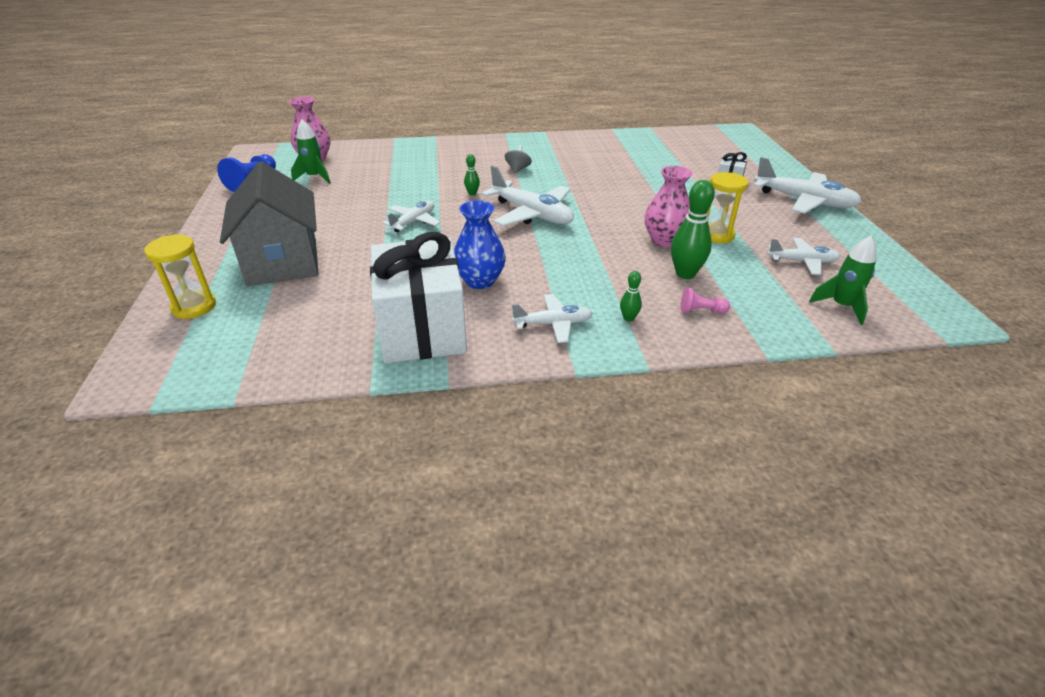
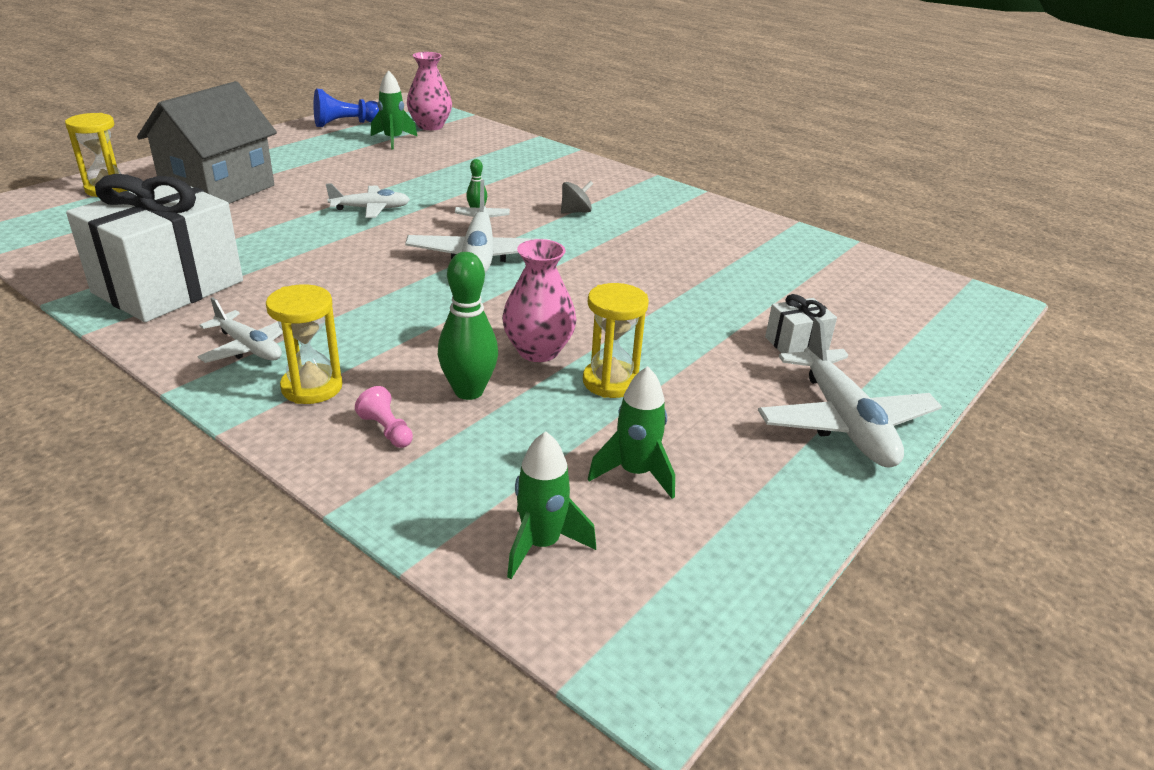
camera: 45 degrees right, 5 degrees down
blue vase [454,200,506,289] -> none
green bowling pin [620,271,642,322] -> yellow hourglass [266,284,343,404]
white plane [767,238,841,275] -> green rocket [588,366,675,499]

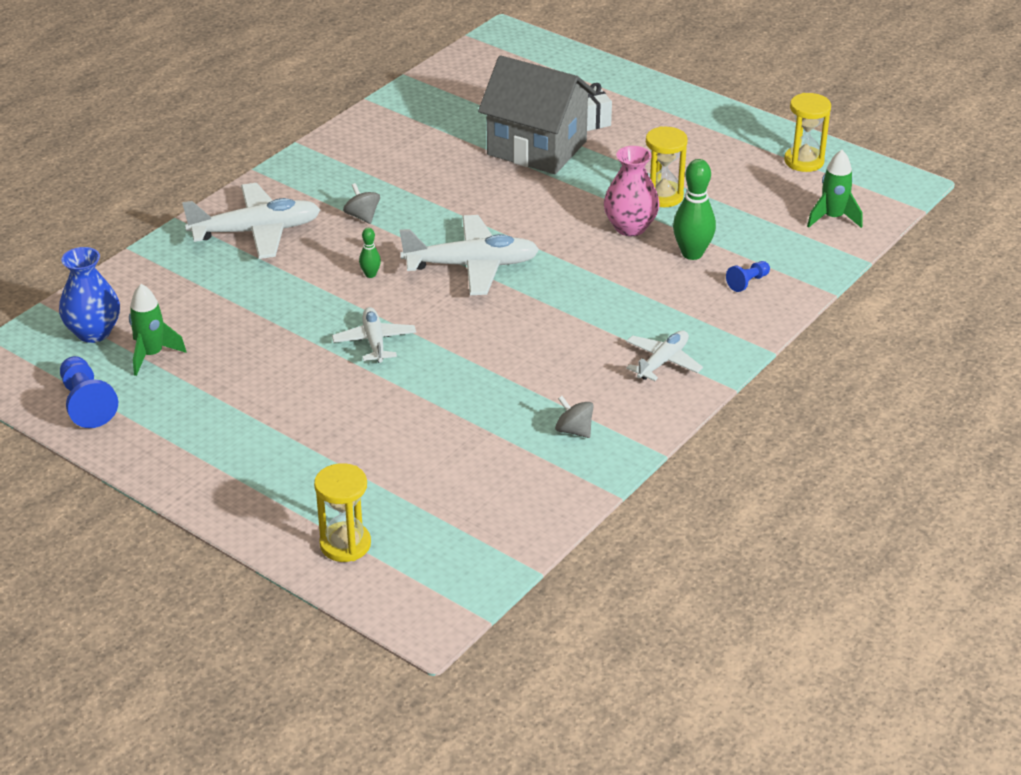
camera: 90 degrees left, 5 degrees up
white gift [66,174,243,322] -> grey spinning top [555,396,594,438]
grey house [137,81,277,204] -> grey house moved to [478,55,596,174]
yellow hourglass [266,284,343,404] -> yellow hourglass moved to [784,93,831,172]
pink pawn [355,386,413,448] -> blue pawn [726,261,770,292]
pink vase [407,52,452,130] -> blue vase [59,247,120,343]
green rocket [588,366,675,499] -> none
white plane [758,317,942,468] -> white plane moved to [182,183,321,259]

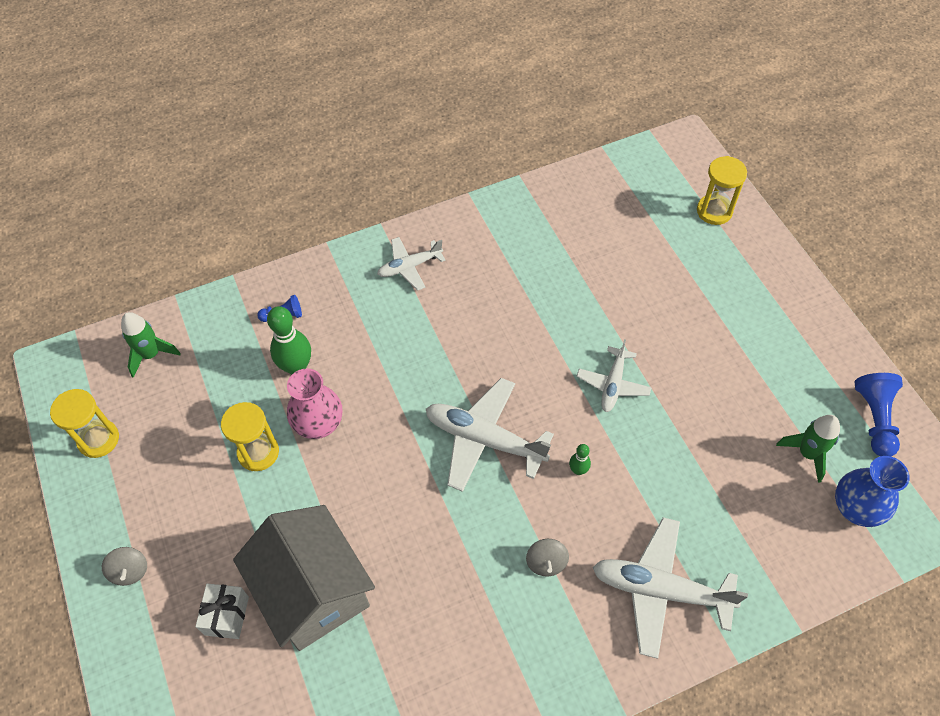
camera: 150 degrees left, 20 degrees up
grey spinning top [555,396,594,438] -> grey spinning top moved to [102,547,147,586]

